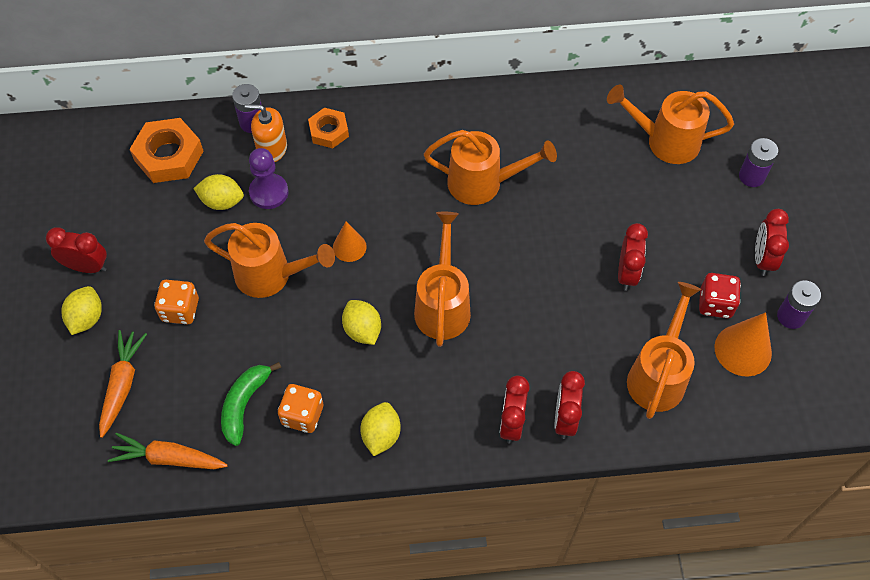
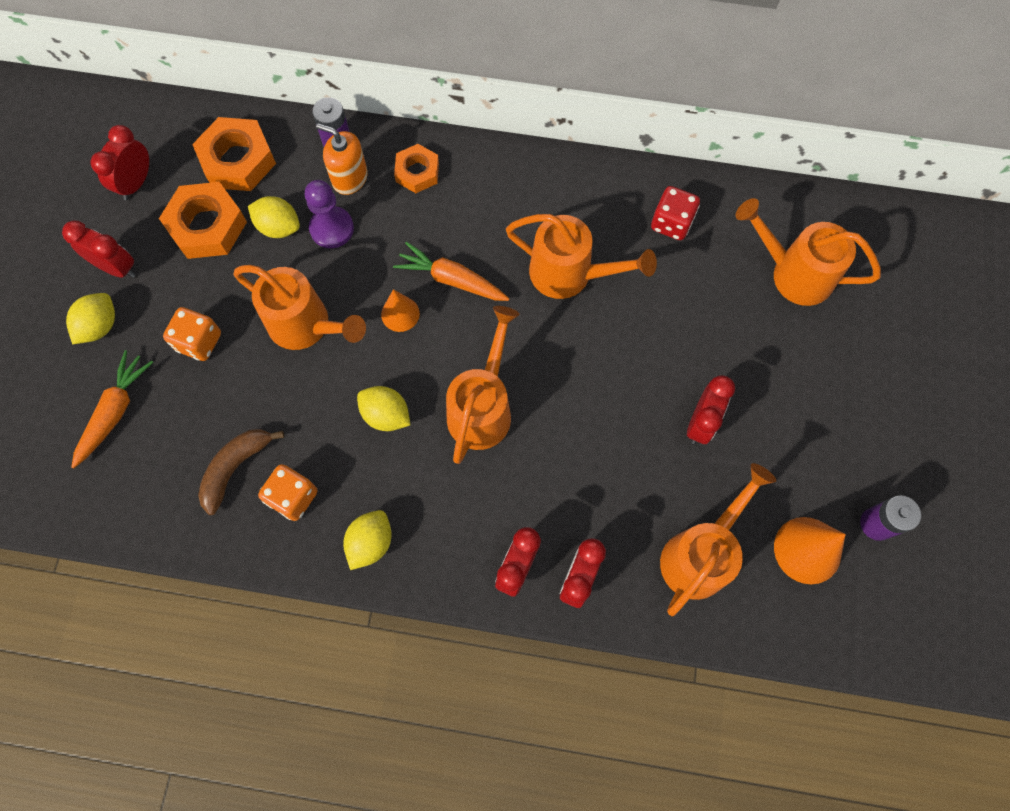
camera: 15 degrees right, 10 degrees up
orange carrot [108,433,228,469] -> orange carrot moved to [393,242,509,301]
green banana [221,362,282,446] -> brown banana [198,429,284,515]
yellow lemon [342,300,381,345] -> yellow lemon turned 45 degrees counterclockwise [357,386,410,431]
red dice [699,273,741,318] -> red dice moved to [651,186,700,240]
purple battery [739,138,778,187] -> none
red clock [755,209,789,276] -> red clock moved to [90,125,149,200]
none -> orange nut [159,182,247,259]

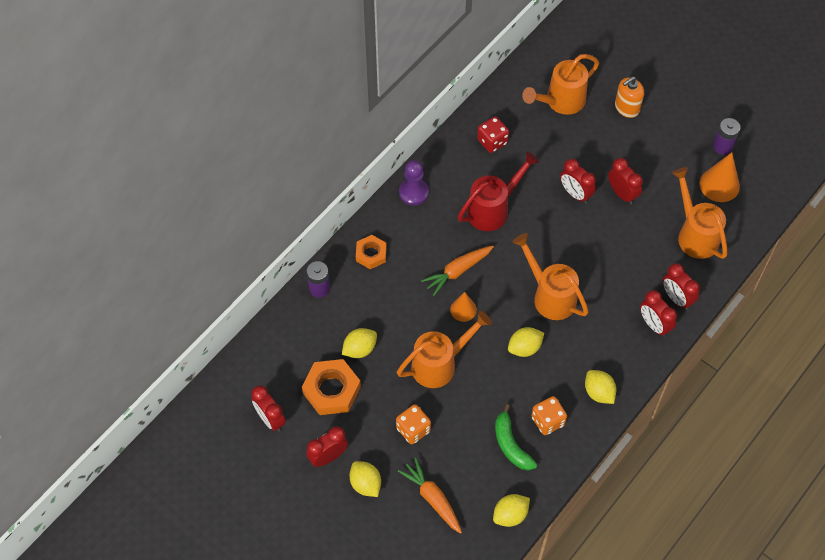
camera: 60 degrees left, 10 degrees down
orange nut [192,117,276,191] -> none
brown banana [198,429,284,515] -> green banana [495,404,537,471]
purple pawn [305,180,354,248] -> purple pawn moved to [399,160,429,206]
orange soap dispenser [316,123,368,195] -> orange soap dispenser moved to [615,76,644,118]
orange watering can [506,214,657,299] -> red watering can [458,151,539,231]
none -> yellow lemon [493,494,530,527]
none -> red clock [560,159,596,203]

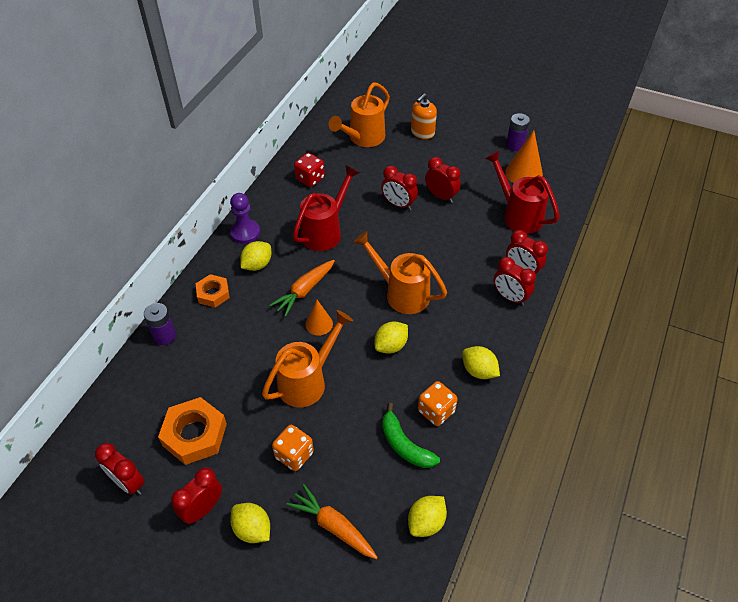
camera: 15 degrees left, 10 degrees down
yellow lemon [342,328,377,358] -> yellow lemon moved to [240,241,271,271]
orange watering can [672,167,727,259] -> red watering can [485,151,559,234]

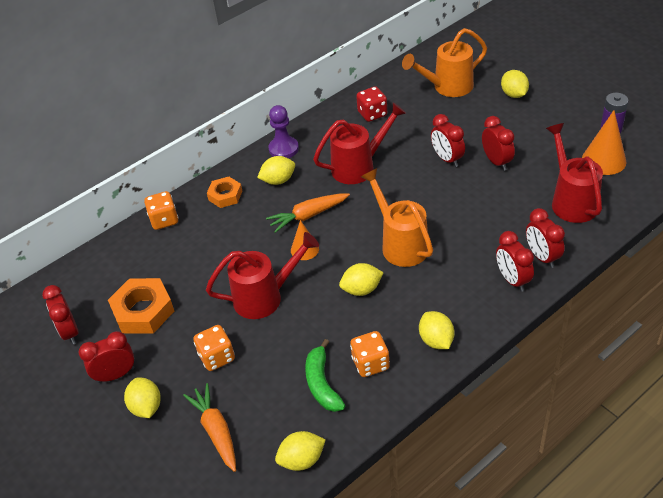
camera: 30 degrees right, 5 degrees down
purple battery [144,303,176,345] -> orange dice [144,191,178,230]
orange watering can [262,310,353,407] -> red watering can [206,232,319,319]
orange soap dispenser [411,93,437,139] -> yellow lemon [501,70,529,98]

